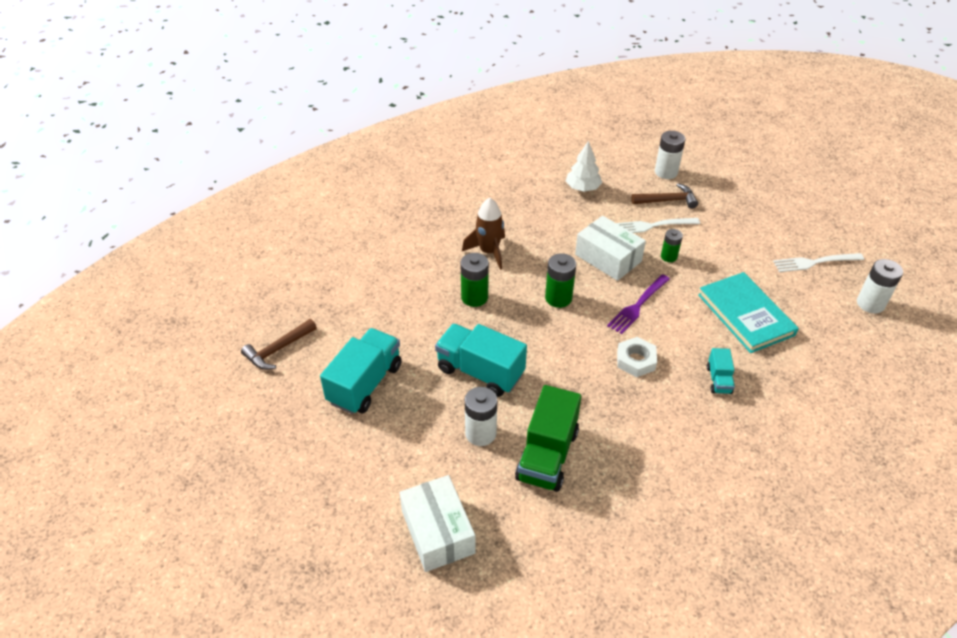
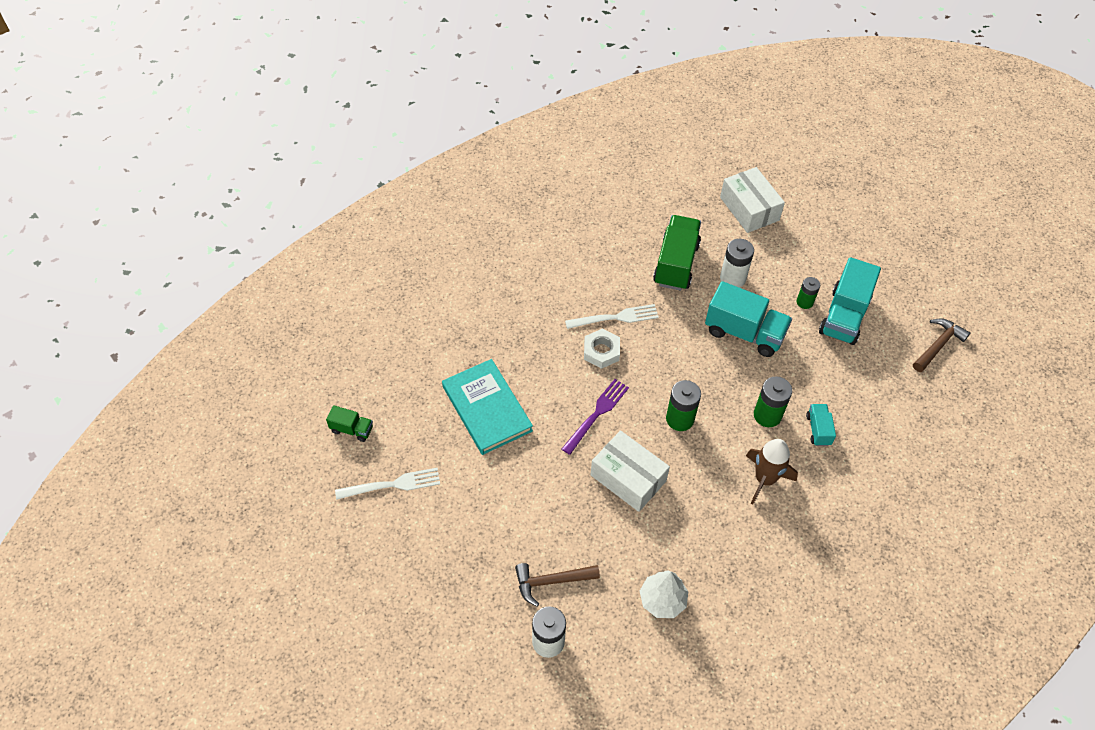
camera: 175 degrees right, 10 degrees up
white fork [617,218,700,233] -> white fork moved to [565,304,659,329]
green battery [661,229,683,262] -> green battery moved to [797,277,820,309]
turquoise truck [707,348,735,394] -> turquoise truck moved to [806,404,836,446]
white battery [857,259,903,313] -> green truck [326,405,373,442]

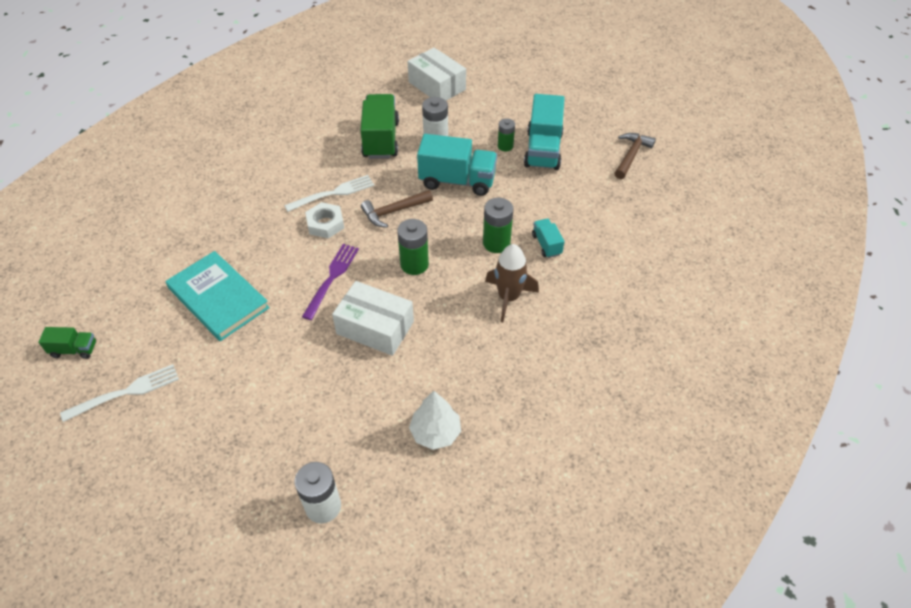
camera: 15 degrees left, 5 degrees down
brown hammer [515,563,600,607] -> brown hammer moved to [361,190,433,227]

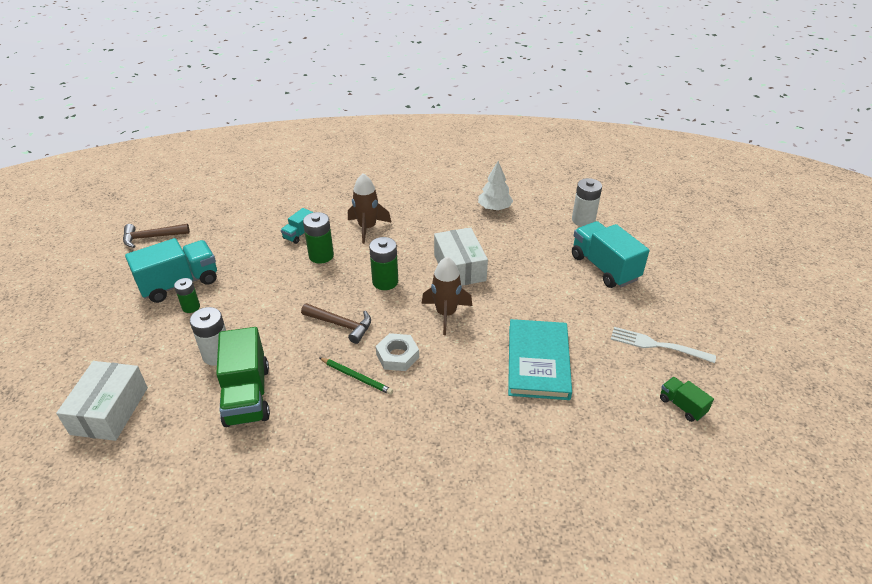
camera: 130 degrees left, 10 degrees down
white fork [284,175,374,212] -> green pencil [320,358,393,395]
purple fork [302,244,359,320] -> brown rocket [421,257,472,335]
green truck [360,94,399,159] -> green truck turned 60 degrees counterclockwise [216,327,270,427]
turquoise truck [417,134,497,196] -> turquoise truck moved to [572,221,650,288]

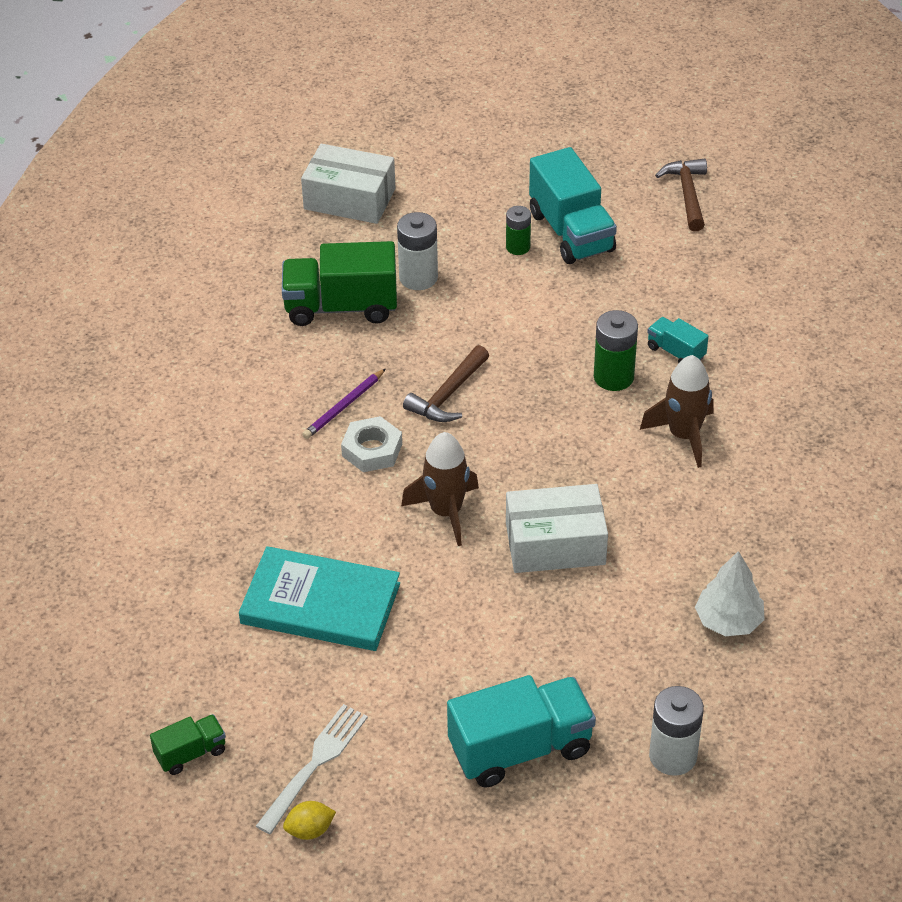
camera: 100 degrees right, 5 degrees up
green pencil [320,358,393,395] -> purple pencil [302,369,385,439]
green battery [369,237,398,290] -> none
none -> yellow lemon [283,801,336,840]

